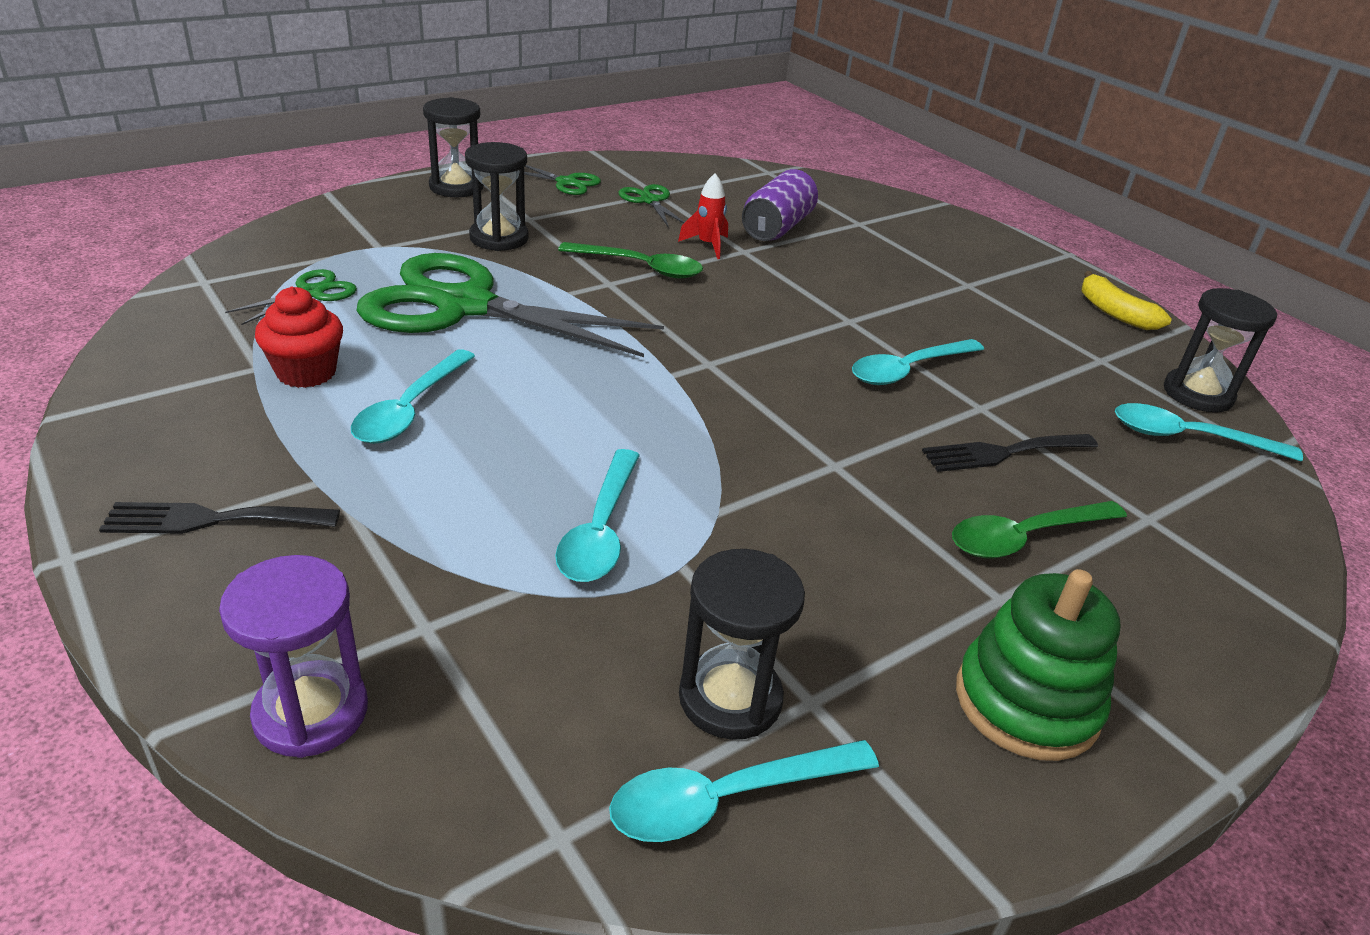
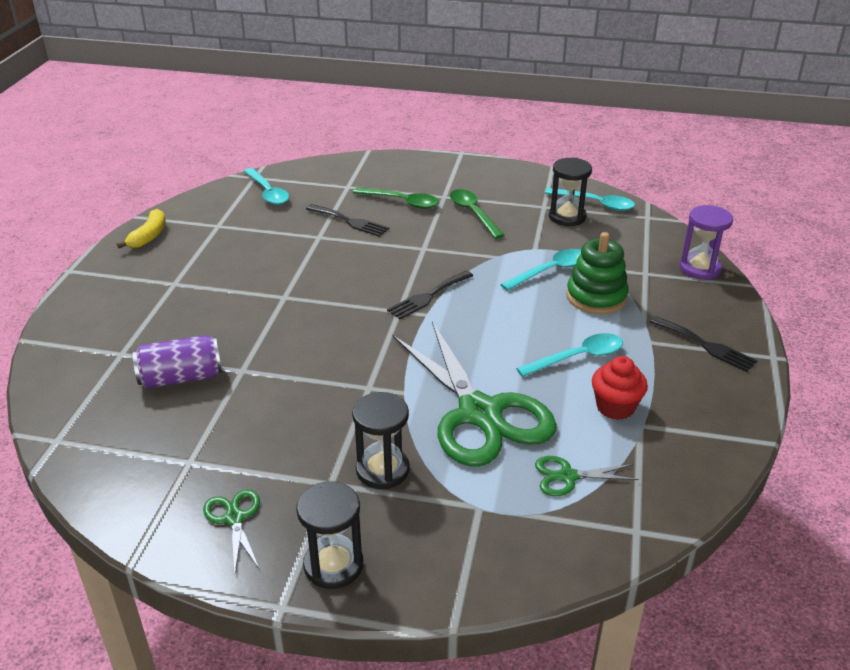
camera: 130 degrees left, 0 degrees up
green spoon [558,242,703,279] -> green spoon moved to [450,189,505,239]
green scissors [619,184,685,227] -> none
red rocket [678,173,728,259] -> none
turquoise spoon [852,339,984,385] -> none
green stacking toy [956,569,1121,761] -> green stacking toy moved to [566,232,629,314]
black hourglass [1164,288,1277,413] -> none
none -> black fork [387,271,473,319]

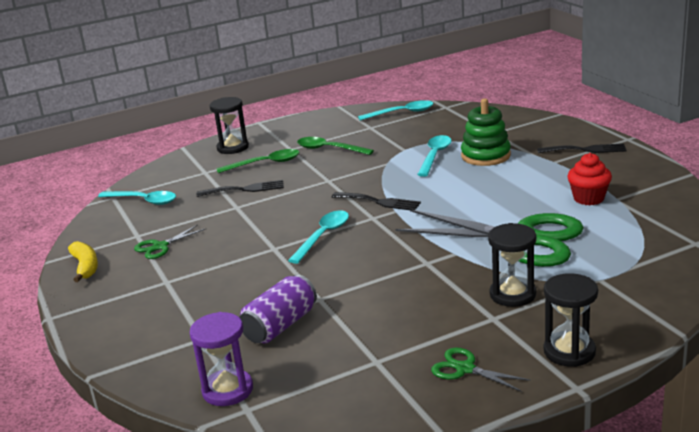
camera: 35 degrees left, 10 degrees down
black fork [387,271,473,319] -> black fork turned 75 degrees counterclockwise [332,192,421,210]
turquoise spoon [516,333,623,377] -> turquoise spoon moved to [288,210,349,264]
green scissors [535,456,639,496] -> green scissors moved to [134,225,205,259]
black hourglass [549,158,592,226] -> black hourglass moved to [209,97,249,154]
purple hourglass [680,205,733,280] -> purple hourglass moved to [190,312,253,406]

